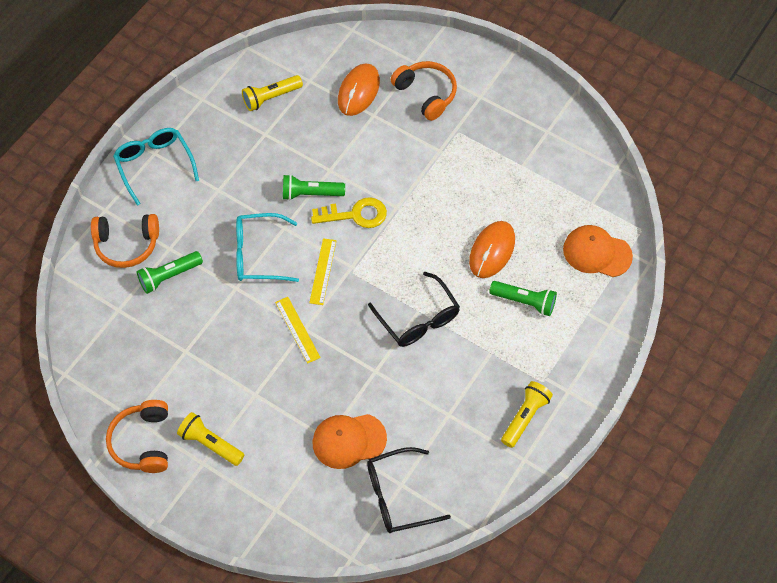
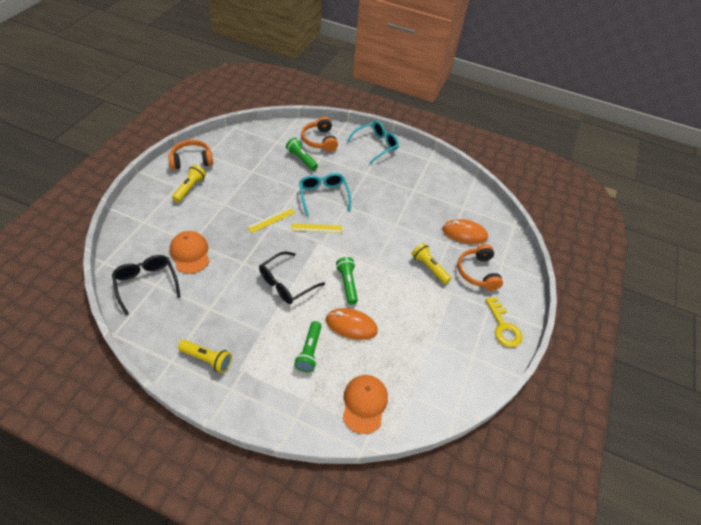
camera: 75 degrees right, 10 degrees down
yellow flashlight [242,75,303,111] -> yellow flashlight moved to [412,243,451,284]
green flashlight [283,174,345,200] -> green flashlight moved to [336,257,358,305]
yellow key [311,197,387,228] -> yellow key moved to [485,297,523,347]
orange headphones [391,61,457,121] -> orange headphones turned 135 degrees clockwise [457,244,503,290]

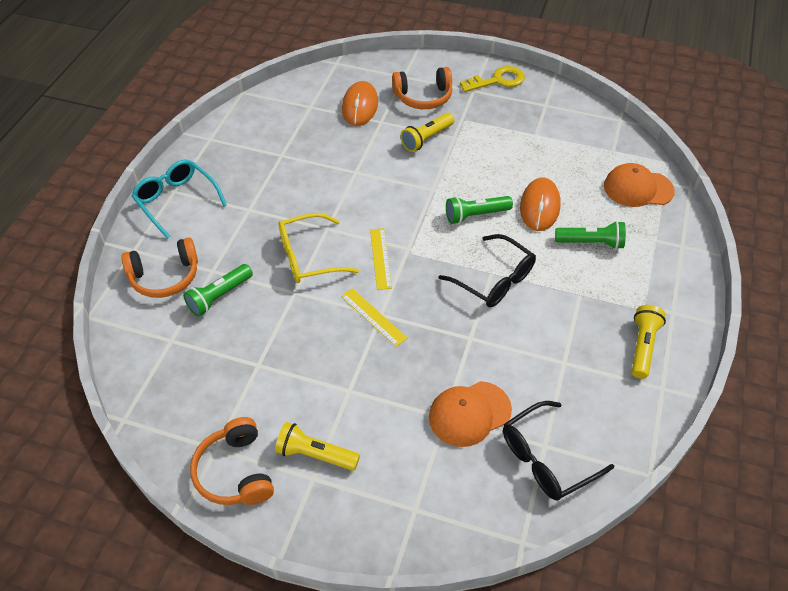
camera: 90 degrees left, 0 degrees up
turquoise glasses [299,173,351,216] -> yellow glasses [278,213,359,283]

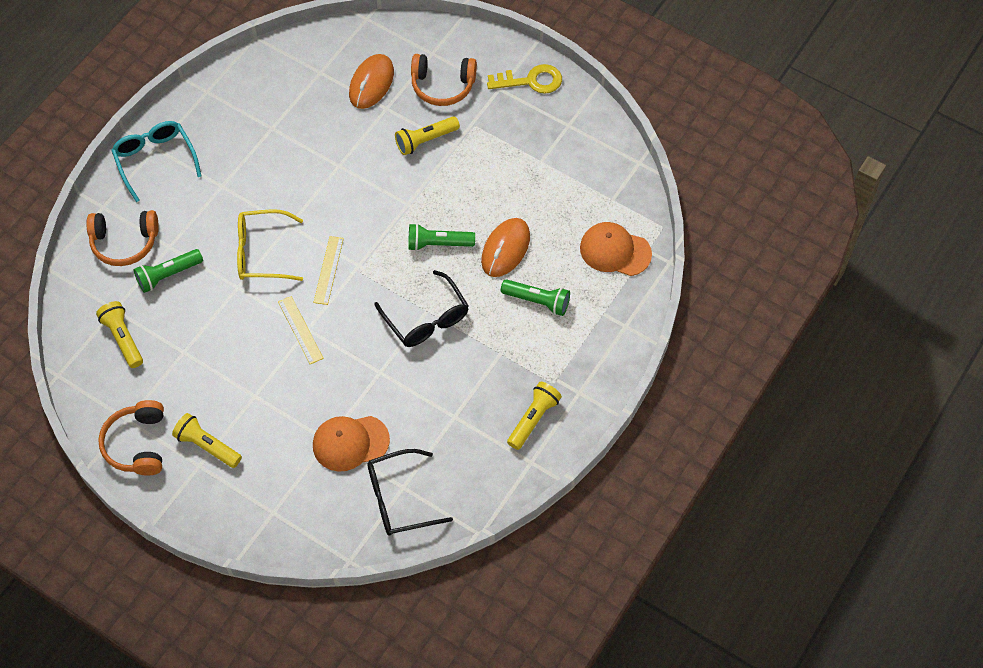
camera: 15 degrees right, 10 degrees up
none -> yellow flashlight [96,301,143,368]

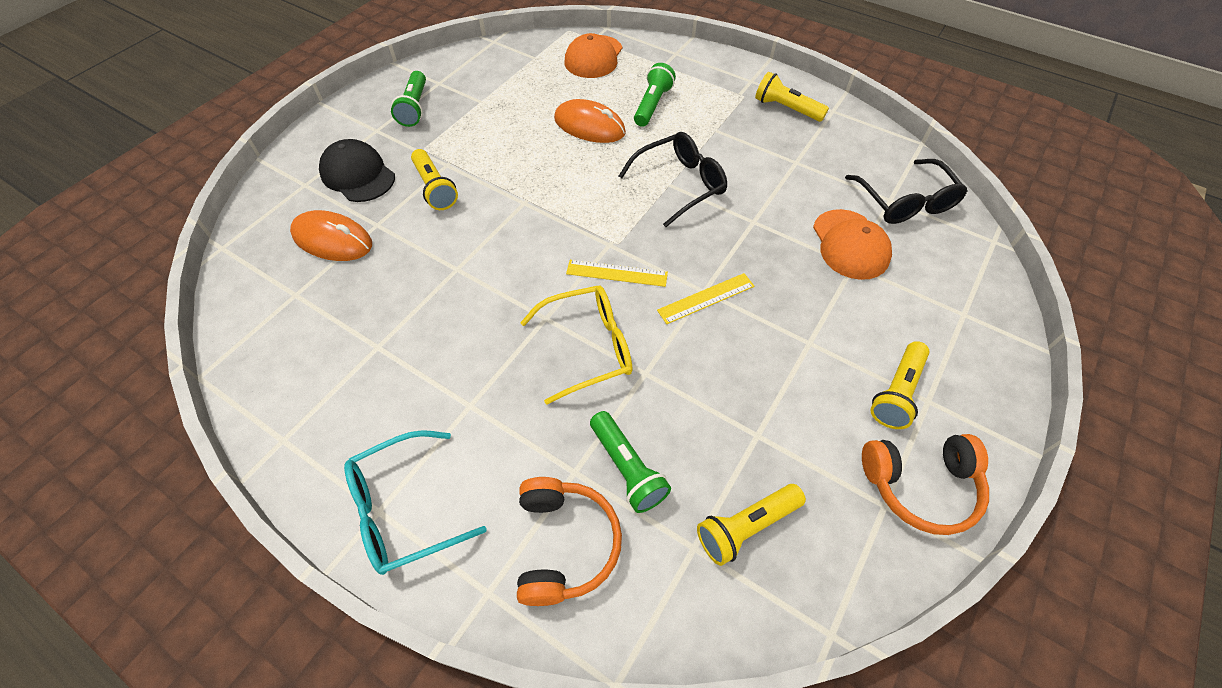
camera: 90 degrees left, 5 degrees down
yellow glasses [237,209,303,281] -> yellow glasses turned 105 degrees counterclockwise [520,285,633,405]
green flashlight [408,223,475,251] -> green flashlight moved to [391,71,426,127]
orange headphones [411,54,477,106] -> black cap [319,139,395,202]
yellow key [487,64,562,94] -> none

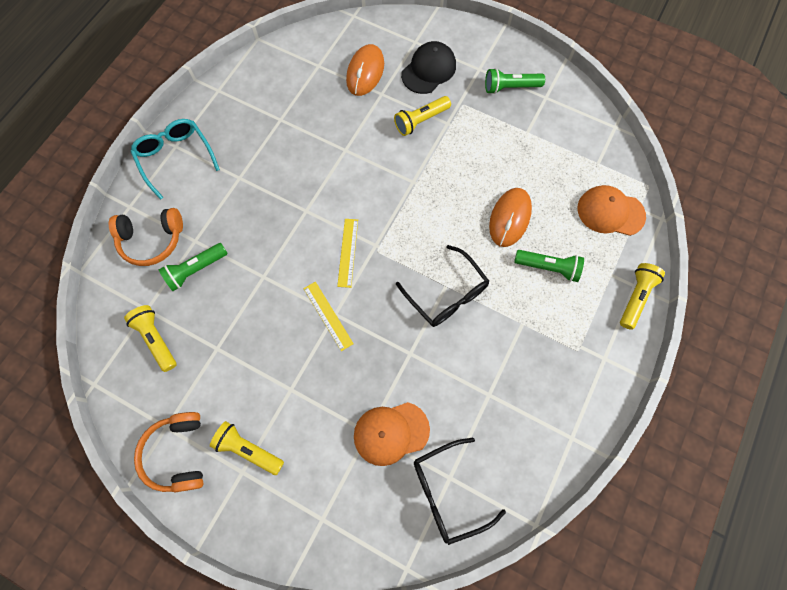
camera: 85 degrees right, 15 degrees up
yellow glasses [520,285,633,405] -> none
yellow flashlight [755,72,829,122] -> yellow flashlight moved to [620,263,665,330]

